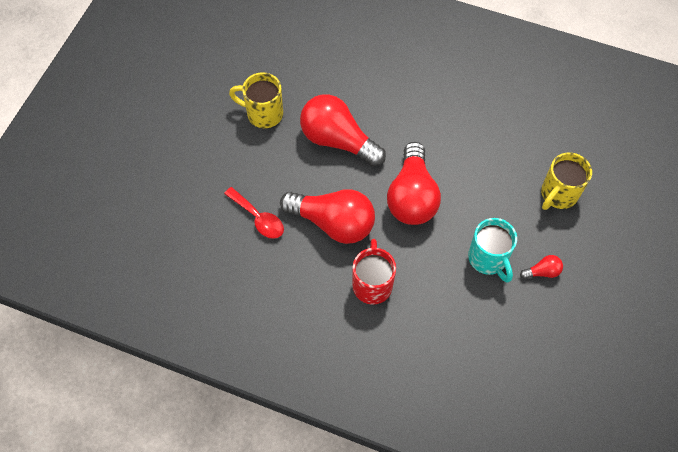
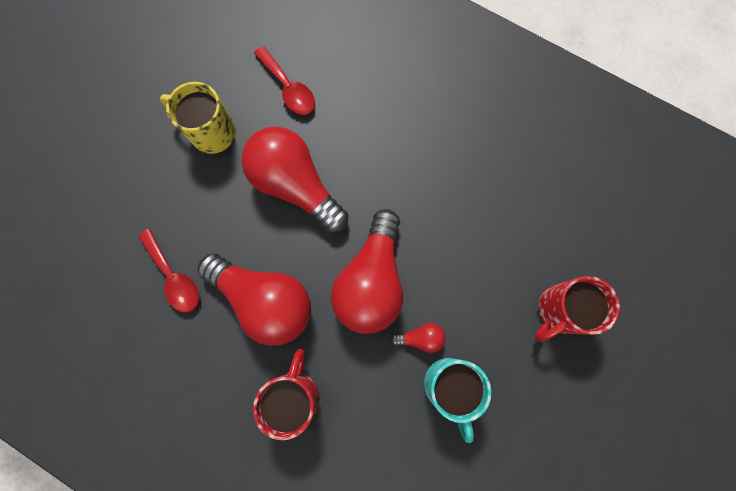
camera: 10 degrees right, 15 degrees up
red light bulb [520,255,563,279] -> red light bulb moved to [390,323,445,353]
yellow mug [541,152,592,210] -> red mug [535,276,620,342]
none -> red spoon [254,46,315,115]

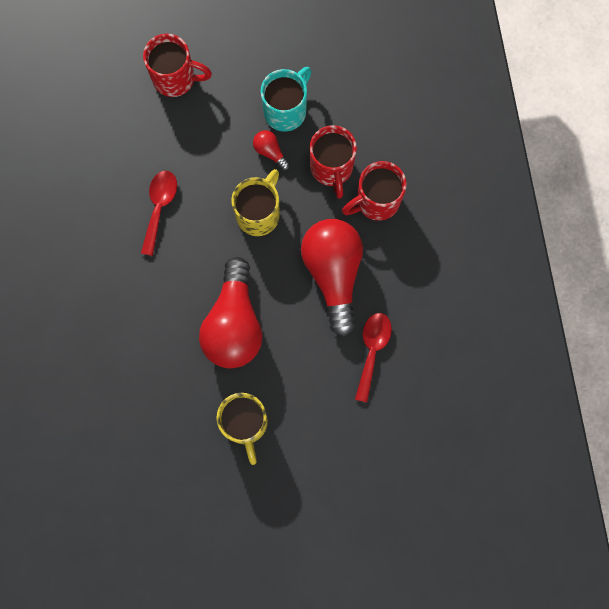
camera: 130 degrees left, 0 degrees up
red spoon [254,46,315,115] -> red spoon moved to [141,171,177,256]
red light bulb [331,209,403,334] -> yellow mug [231,169,280,236]
none -> red mug [310,125,357,199]

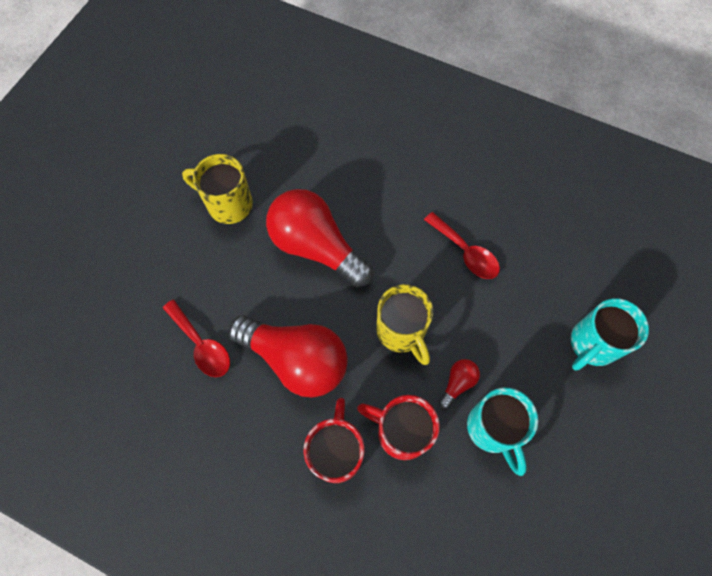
camera: 125 degrees right, 10 degrees down
red mug [143,34,212,97] -> turquoise mug [571,298,649,371]
red light bulb [253,130,290,170] -> red light bulb turned 45 degrees counterclockwise [438,359,480,409]

